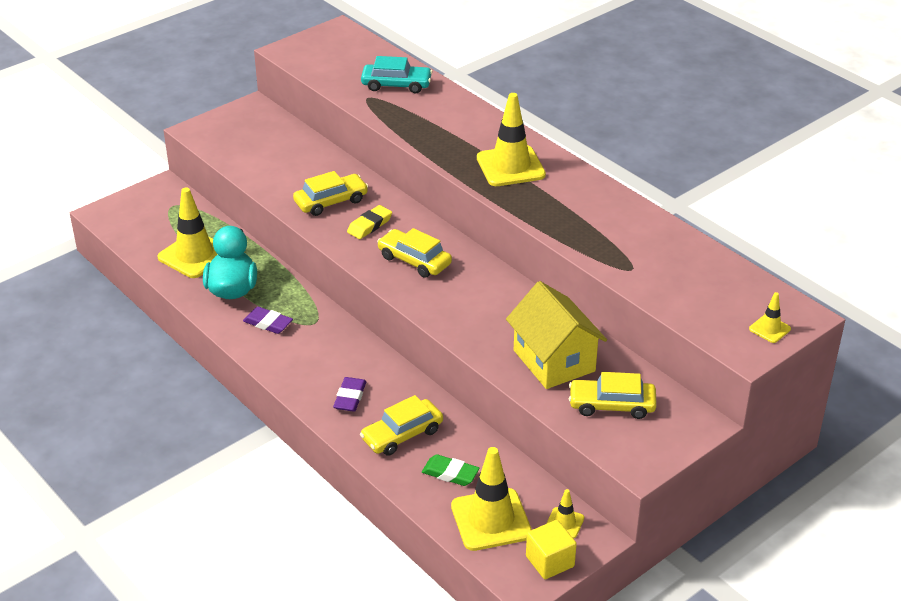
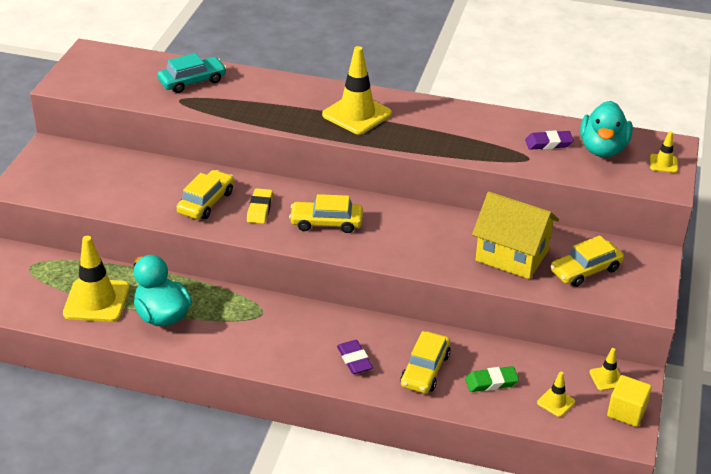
camera: 35 degrees left, 0 degrees up
purple eraser [243,307,293,334] -> purple eraser moved to [525,130,574,150]
yellow traffic cone [451,447,532,551] -> yellow traffic cone [537,372,575,417], size x0.48
none -> turquoise duck [580,101,632,157]

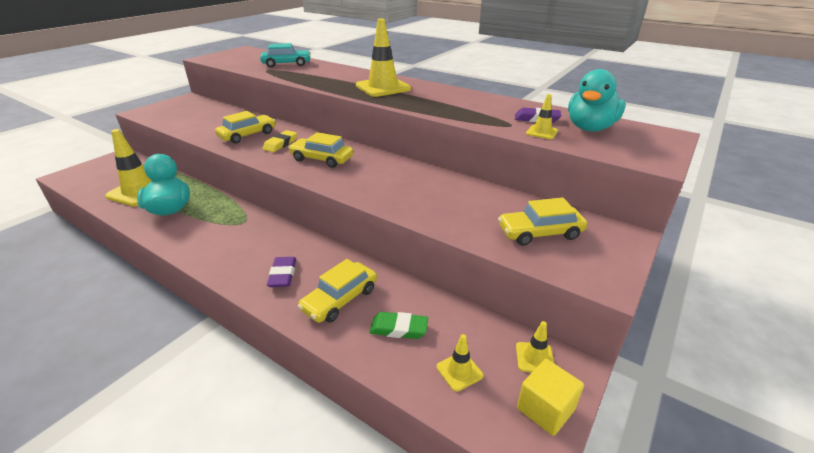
camera: 20 degrees right, 5 degrees down
yellow house [472,192,559,279] -> none
yellow traffic cone [650,131,678,173] -> yellow traffic cone moved to [526,94,558,139]

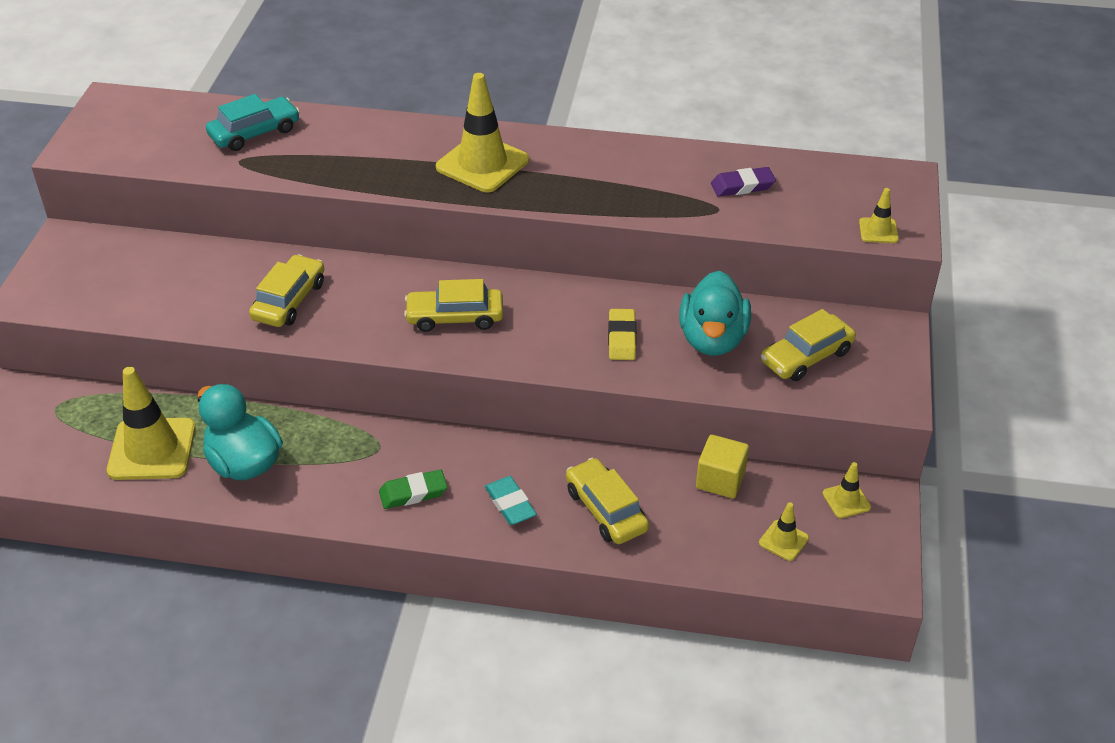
camera: 25 degrees left, 10 degrees up
yellow eraser [262,130,297,152] -> yellow eraser moved to [608,309,636,360]
purple eraser [267,257,296,287] -> turquoise eraser [485,476,537,525]
yellow car [298,259,377,323] -> yellow car turned 135 degrees clockwise [566,458,649,544]
green eraser [369,312,428,339] -> green eraser moved to [379,470,447,509]
yellow cube [517,359,584,436] -> yellow cube moved to [696,434,749,498]
yellow traffic cone [526,94,558,139] -> yellow traffic cone moved to [859,188,899,243]
turquoise duck [568,69,626,131] -> turquoise duck moved to [679,270,751,356]

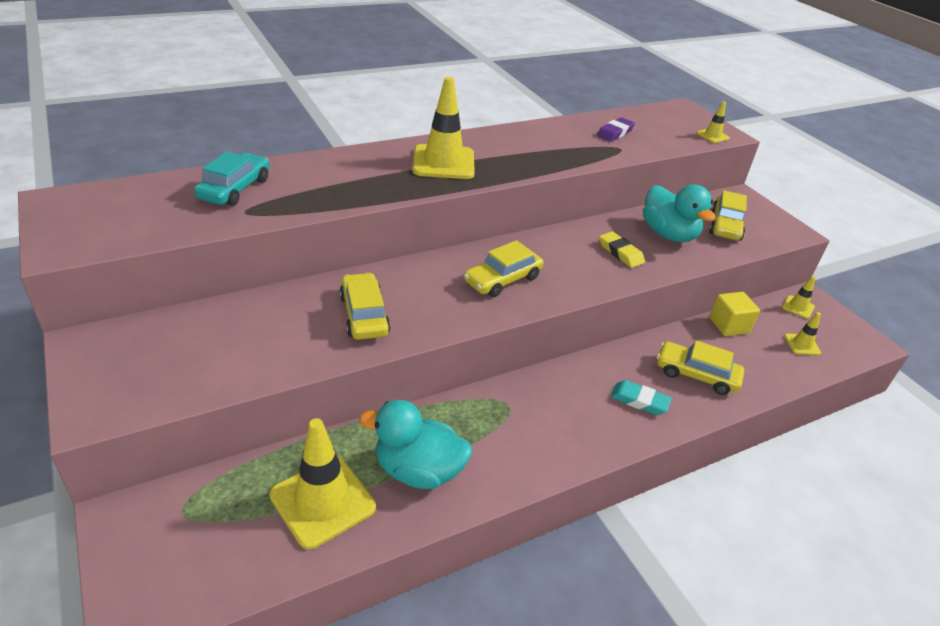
camera: 40 degrees left, 5 degrees down
green eraser [379,470,447,509] -> none

